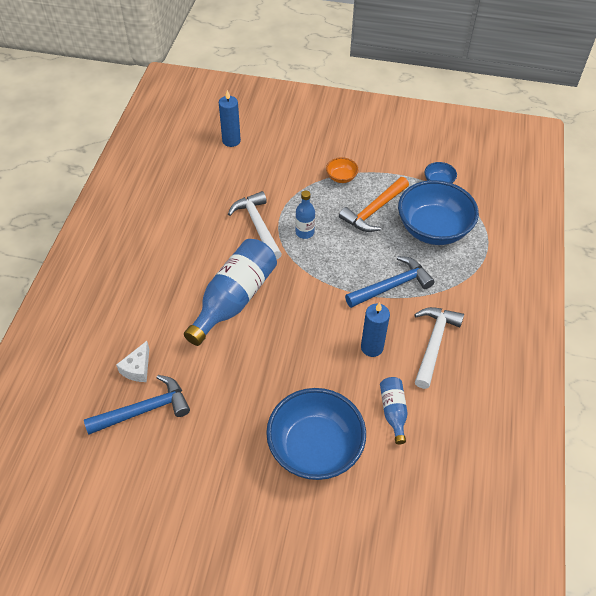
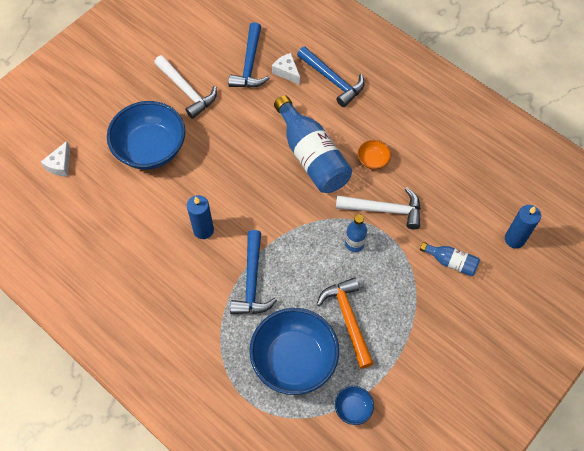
camera: 120 degrees right, 10 degrees up
orange bowl [326,157,358,183] -> orange bowl moved to [358,140,391,170]
blue bottle [380,377,408,444] -> blue bottle moved to [420,242,480,276]
white hammer [414,307,464,389] -> white hammer moved to [154,55,217,119]
none -> white cheese [41,141,70,176]
none -> blue hammer [297,47,365,107]

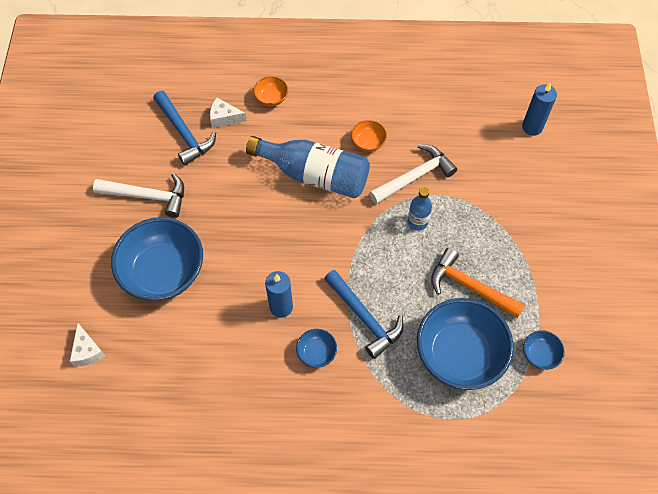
camera: 40 degrees left, 0 degrees up
blue hammer [297,47,365,107] -> orange bowl [253,76,288,106]
blue bottle [420,242,480,276] -> none
none -> blue bowl [296,329,337,368]

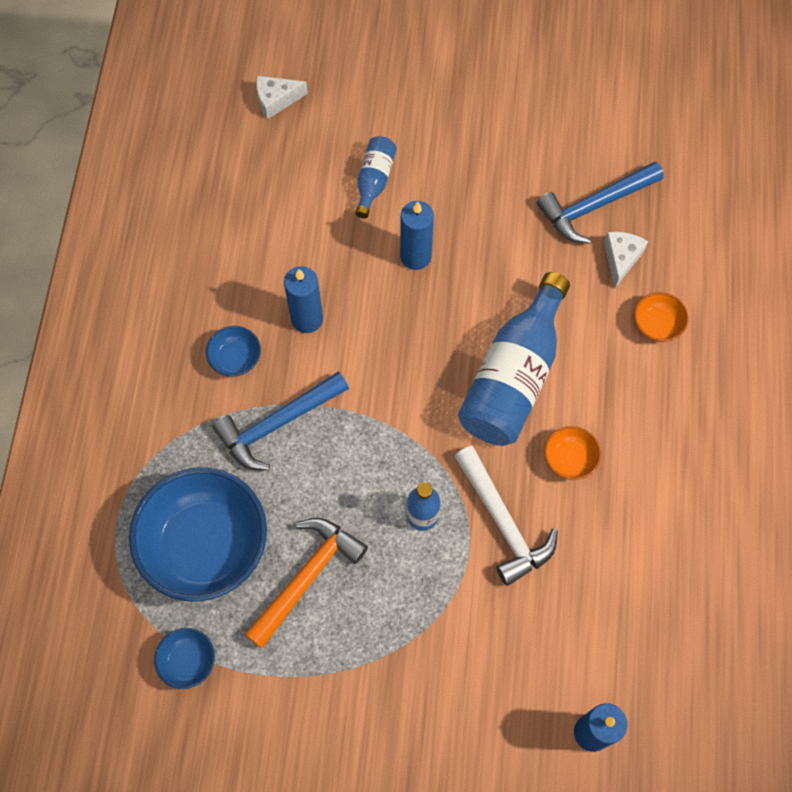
camera: 95 degrees right, 5 degrees up
white hammer [93,173,184,218] -> none
blue bowl [111,217,203,301] -> blue bottle [355,136,397,218]
none -> blue candle [400,201,434,270]

